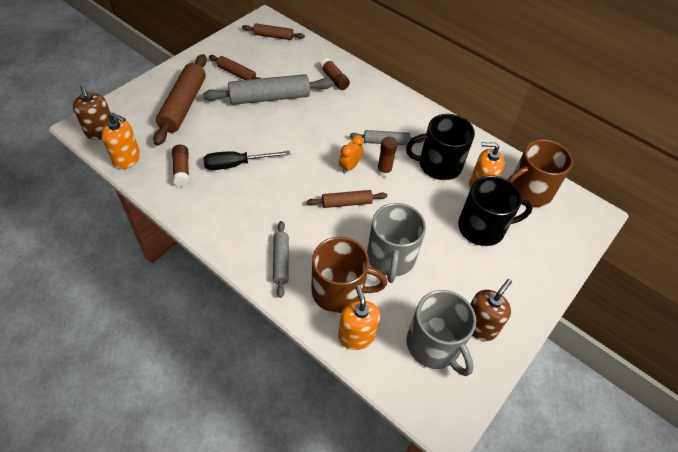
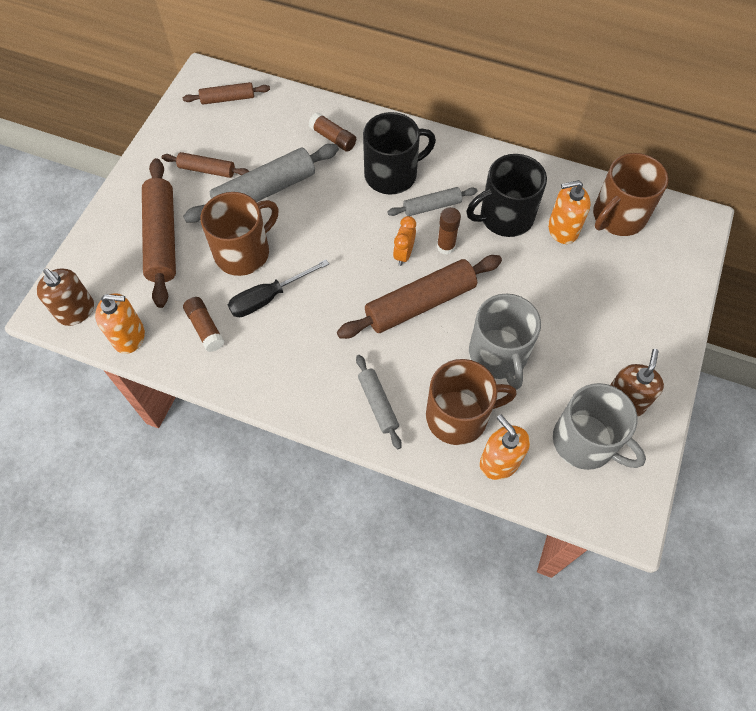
camera: 15 degrees left, 10 degrees up
brown rolling pin [307,190,387,208] -> brown rolling pin [337,255,502,339], size x1.83
black mug [458,175,533,246] -> black mug moved to [363,112,436,194]
none -> brown mug [200,192,279,276]

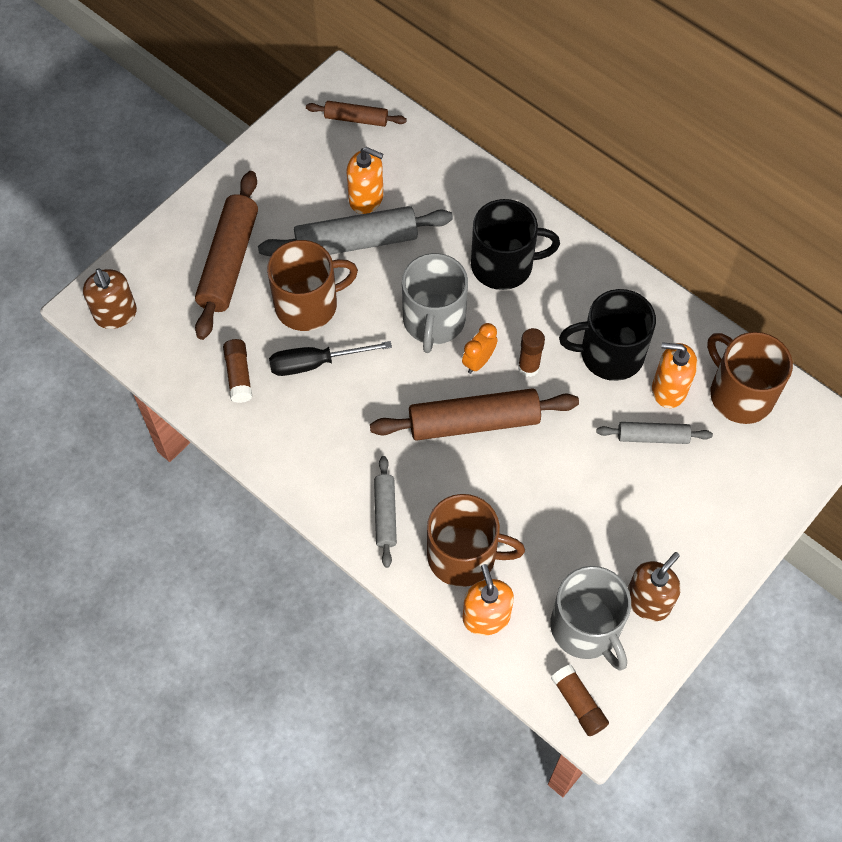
camera: 20 degrees right, 0 degrees up
orange soap dispenser [95,293,145,354] -> orange soap dispenser moved to [346,147,384,214]
brown rolling pin [162,152,250,178] -> none
brown glue stick [308,112,356,152] -> brown glue stick moved to [551,664,609,736]
grey rolling pin [387,187,477,216] -> grey rolling pin moved to [596,422,713,444]
grey mug [469,294,541,390] -> grey mug moved to [402,253,468,353]
brown mug [593,153,669,236] -> brown mug turned 75 degrees clockwise [707,332,793,424]

